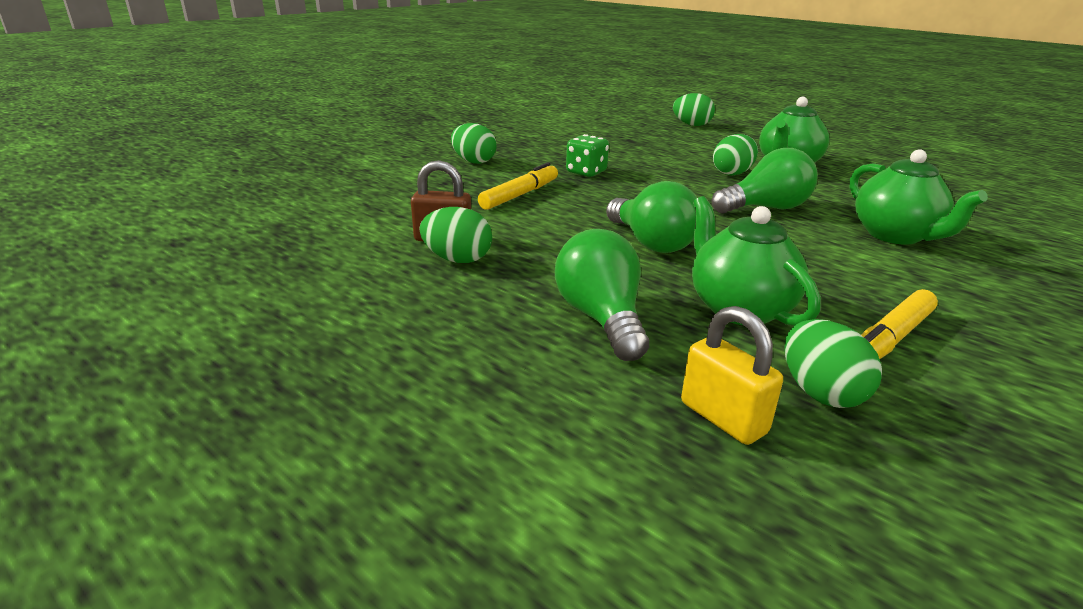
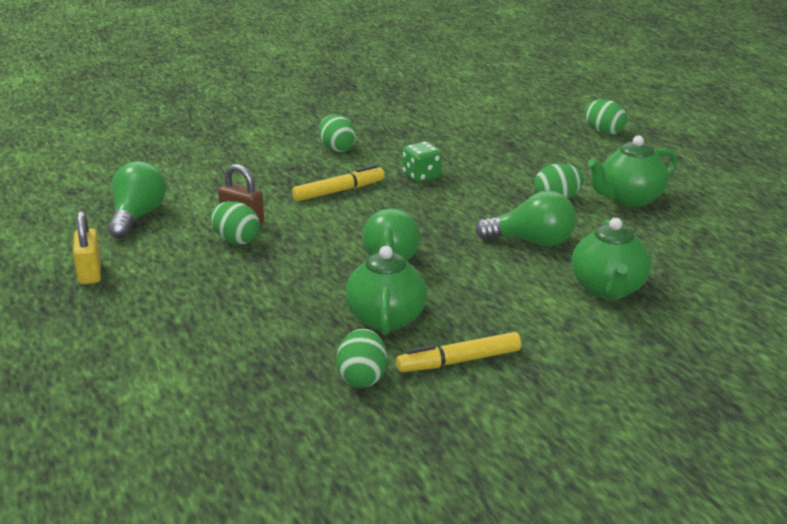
camera: 25 degrees right, 0 degrees up
green light bulb [555,229,649,361] -> green light bulb moved to [107,161,166,239]
yellow padlock [681,306,783,445] -> yellow padlock moved to [73,211,101,284]

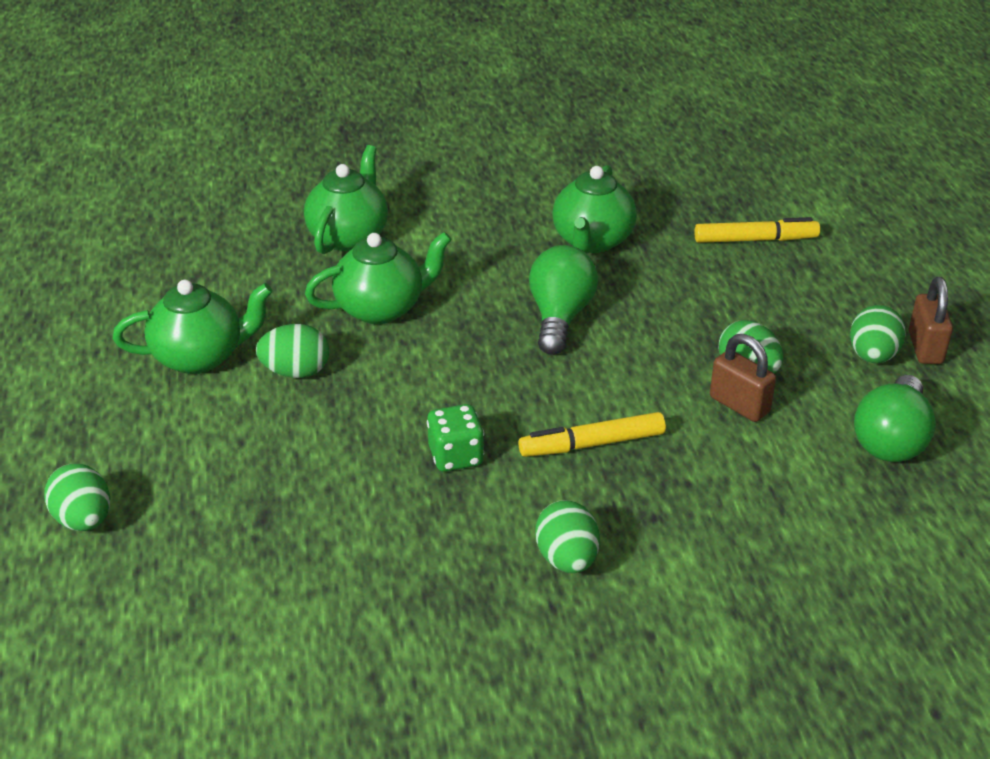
camera: 165 degrees left, 10 degrees up
yellow padlock [73,211,101,284] -> brown padlock [909,277,953,364]
green egg [336,328,387,388] -> green egg moved to [850,305,906,363]
yellow marker [396,332,521,372] -> yellow marker moved to [694,217,820,243]
green light bulb [475,190,576,246] -> green teapot [305,232,452,324]

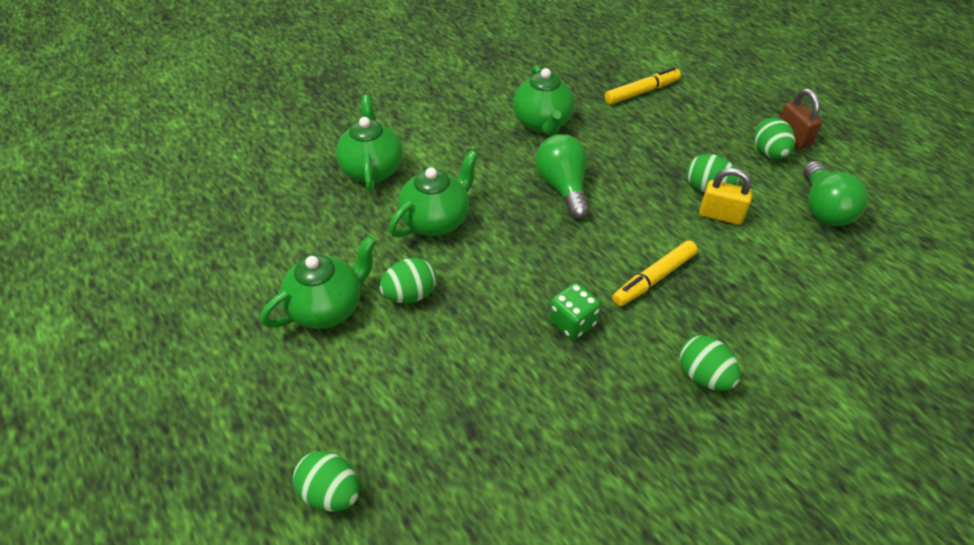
camera: 25 degrees left, 10 degrees up
brown padlock [710,334,776,422] -> yellow padlock [699,168,753,225]

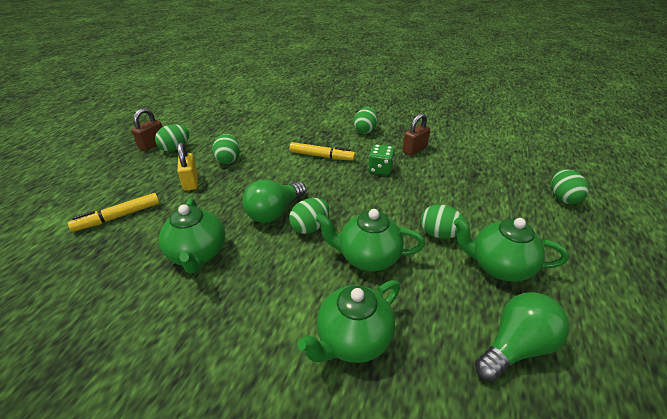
camera: 125 degrees left, 10 degrees down
green teapot [513,65,575,135] -> green teapot turned 120 degrees clockwise [159,198,225,274]
yellow marker [605,67,681,104] -> yellow marker turned 60 degrees counterclockwise [68,193,159,232]
yellow padlock [699,168,753,225] -> yellow padlock moved to [177,142,198,191]
green light bulb [803,161,868,226] -> green light bulb moved to [475,292,569,382]
none -> green egg [289,198,329,234]
none -> brown padlock [402,113,430,156]

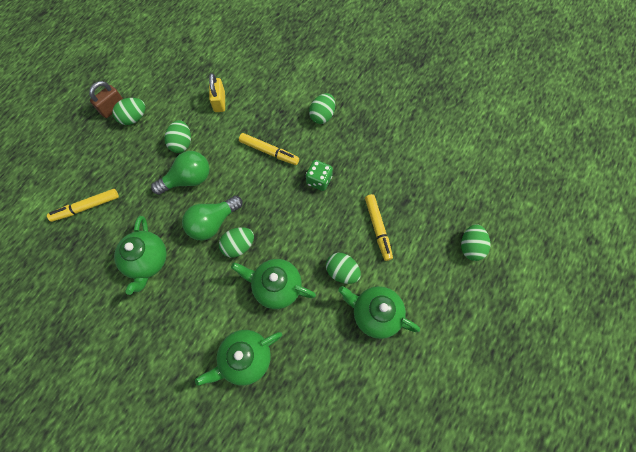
camera: 10 degrees right, 30 degrees up
yellow padlock [177,142,198,191] -> yellow padlock moved to [209,73,225,112]
brown padlock [402,113,430,156] -> none
green light bulb [475,292,569,382] -> green light bulb moved to [151,151,210,195]
none -> yellow marker [365,194,393,261]

